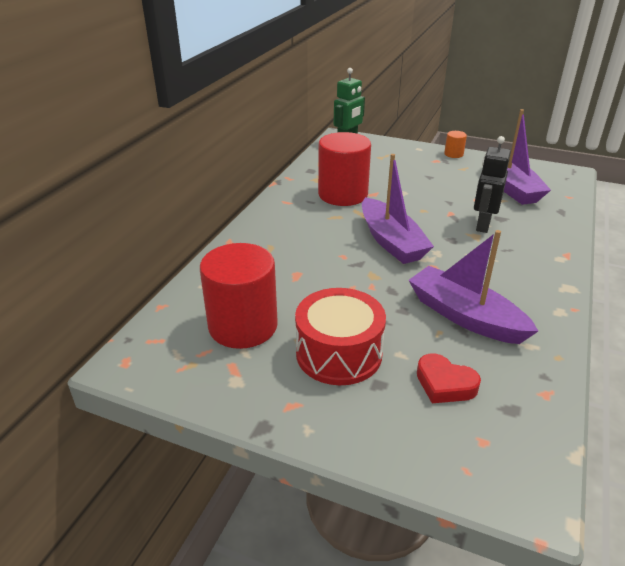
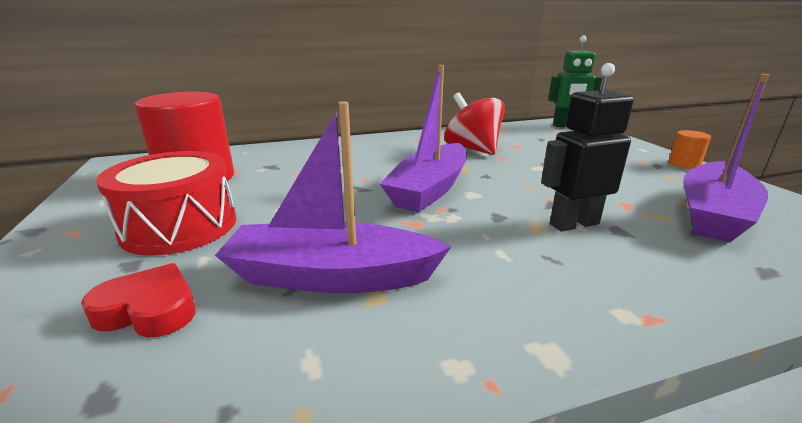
camera: 50 degrees right, 10 degrees down
red cylinder [318,132,371,206] -> red spinning top [444,93,505,155]
purple boat [409,230,538,344] -> purple boat turned 90 degrees counterclockwise [215,102,451,293]
red heart [417,354,481,403] -> red heart turned 105 degrees clockwise [81,263,195,337]

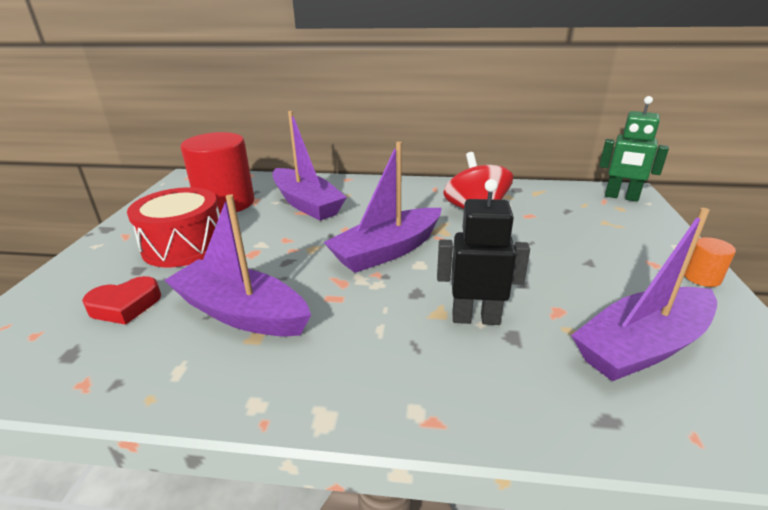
camera: 25 degrees right, 5 degrees up
red heart [81,263,195,337] -> red heart turned 120 degrees clockwise [82,276,161,325]
none -> purple boat [272,111,347,221]

